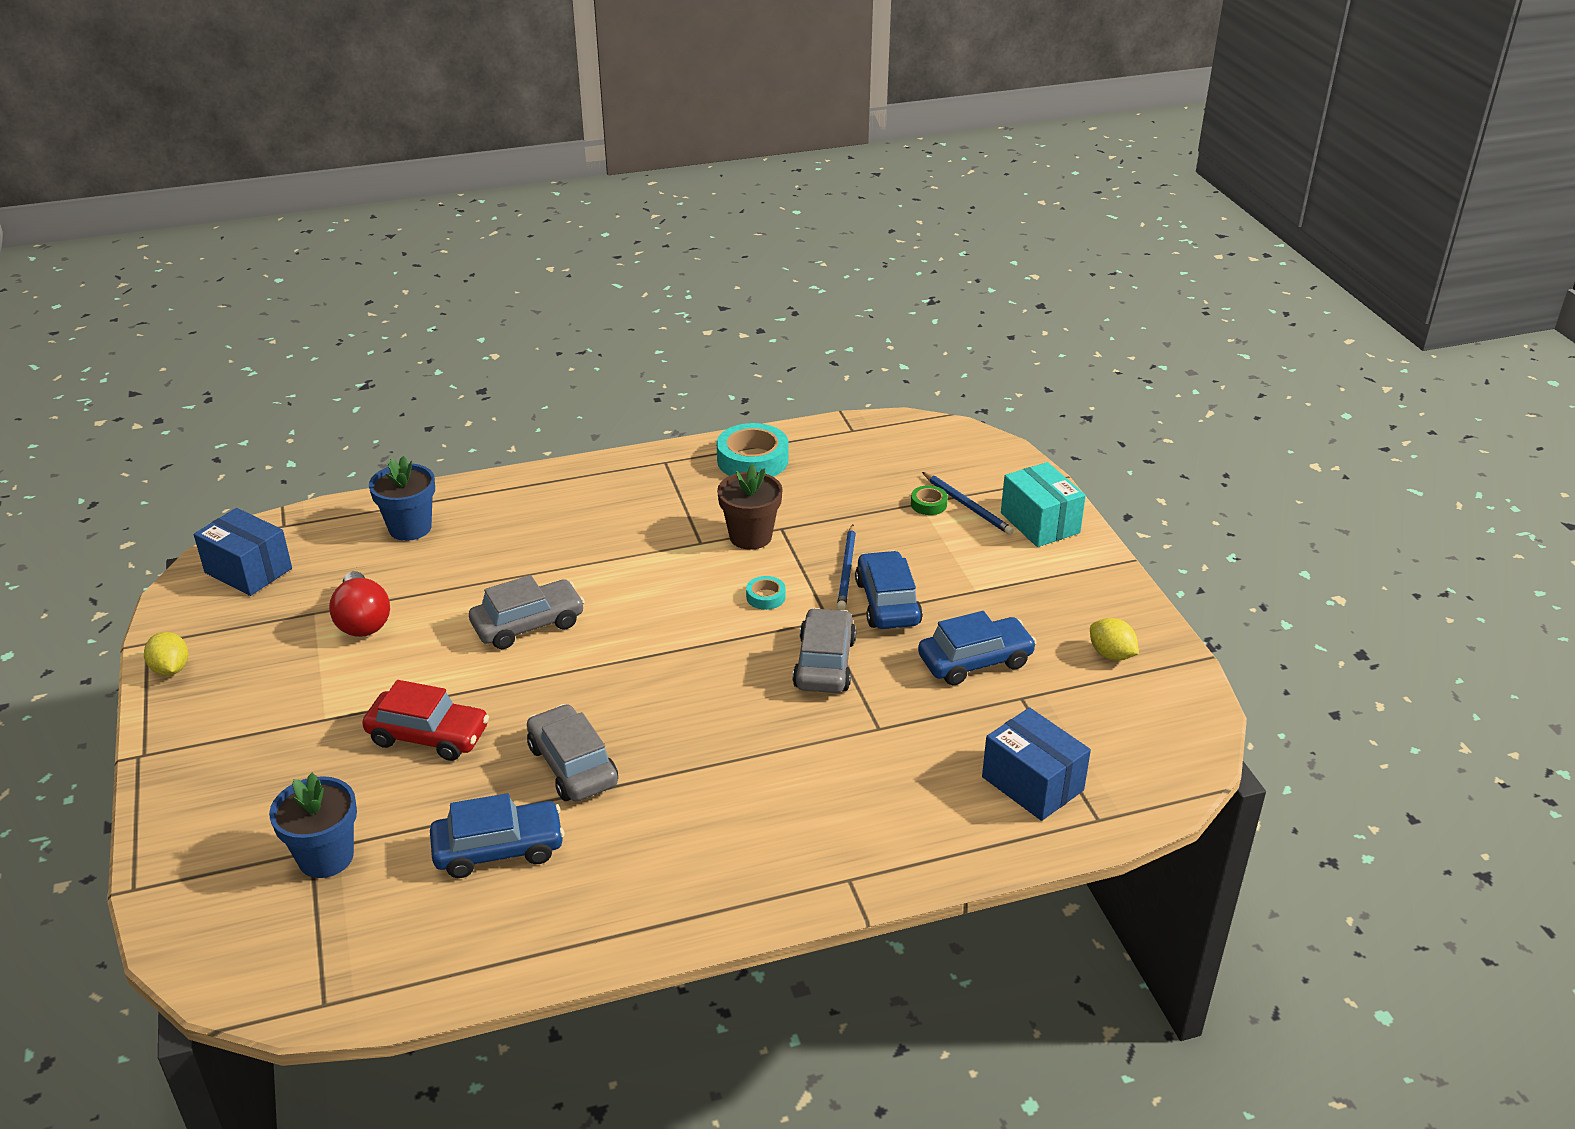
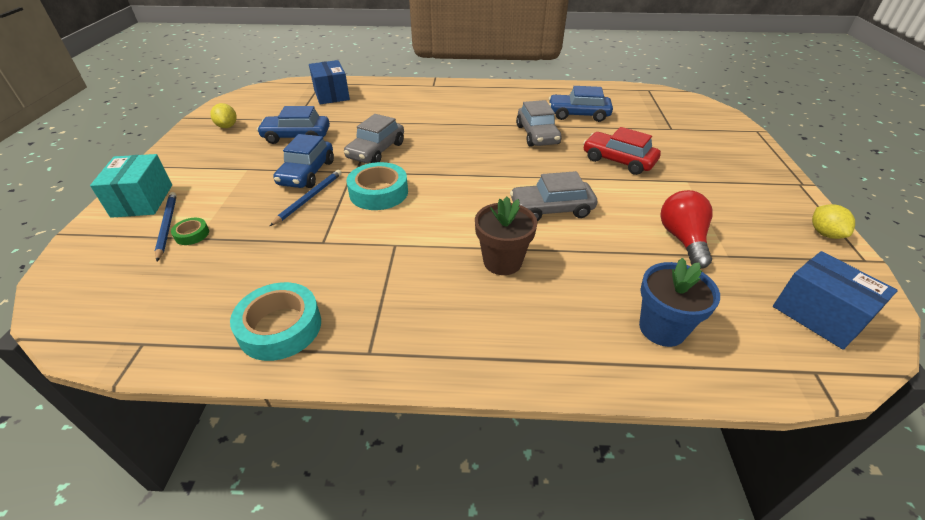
camera: 160 degrees left, 5 degrees up
blue flower pot [269,773,357,878] -> none
brown flower pot [717,464,783,550] -> brown flower pot moved to [475,197,537,275]
turquoise tape [746,576,786,610] -> turquoise tape [347,162,408,210], size x2.05

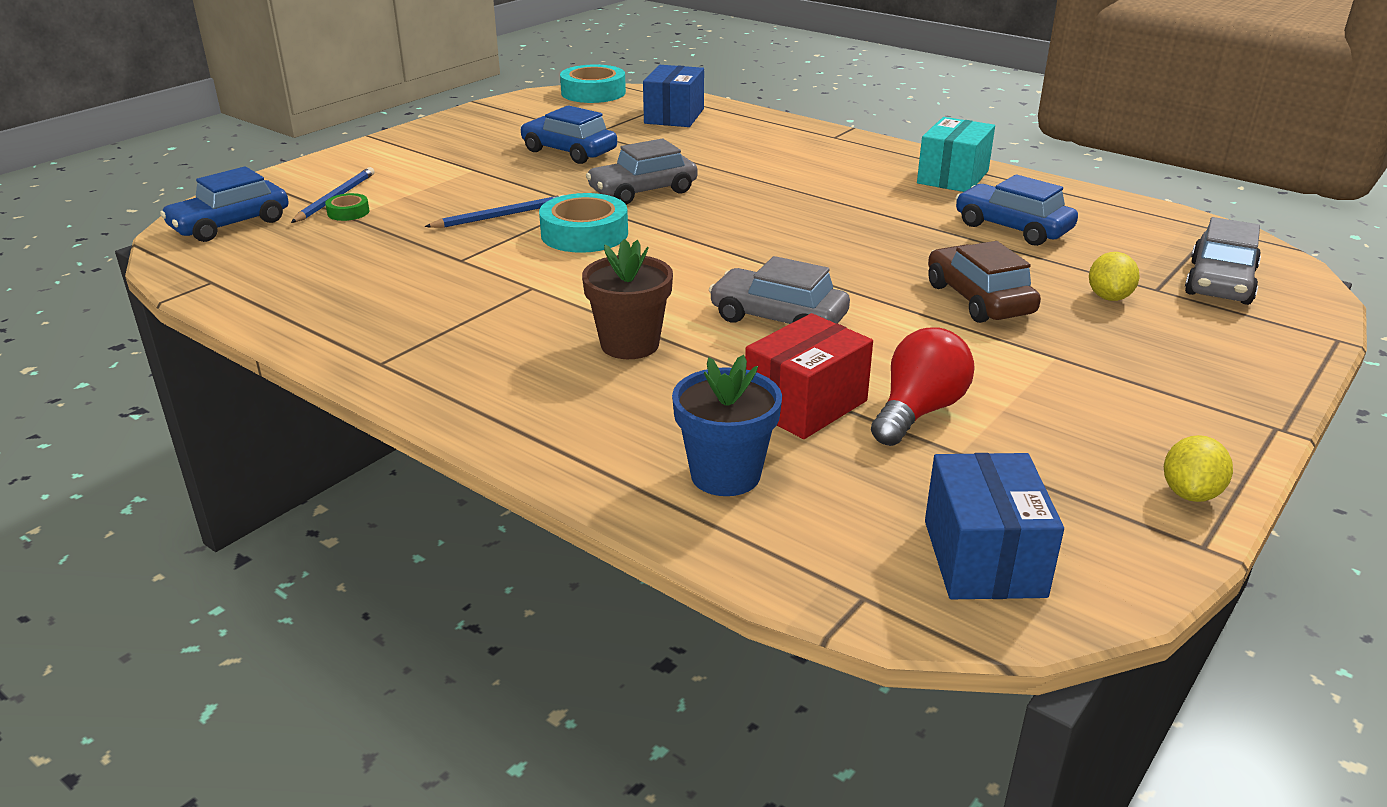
camera: 35 degrees right, 10 degrees down
turquoise box [90,154,172,218] -> turquoise box moved to [917,117,995,192]
yellow lemon [210,103,237,128] -> yellow lemon moved to [1089,252,1140,301]
turquoise tape [230,282,321,361] -> turquoise tape moved to [560,64,626,103]
blue car [273,134,334,188] -> blue car moved to [160,166,289,242]
grey car [516,100,562,147] -> grey car moved to [1185,217,1261,305]
red car [583,127,661,175] -> brown car [928,241,1041,323]
none -> red box [745,313,873,439]

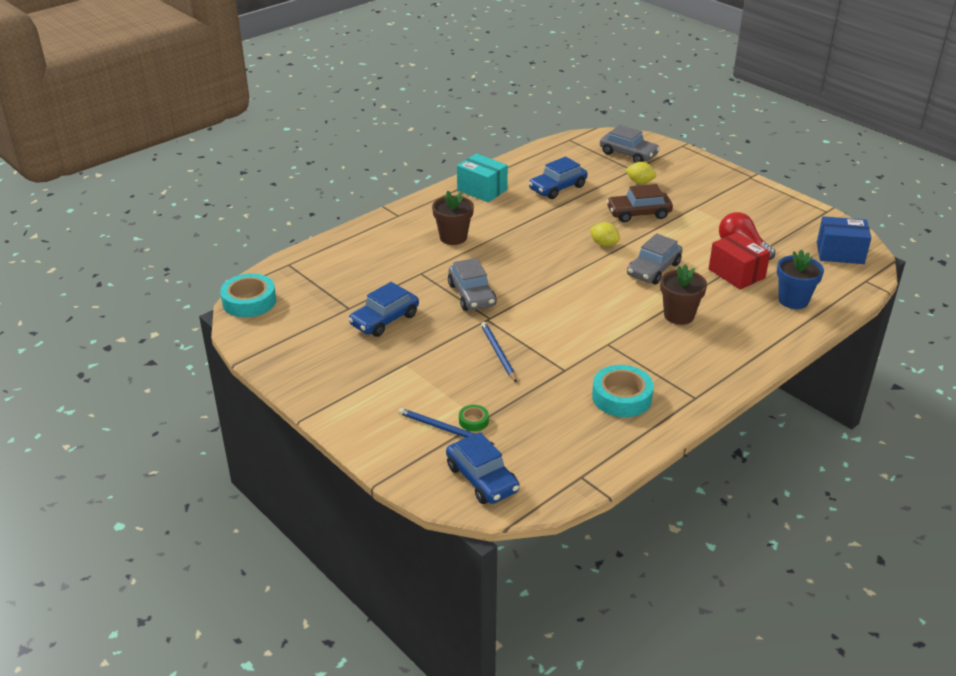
camera: 80 degrees left, 5 degrees up
turquoise tape [539,193,628,253] -> turquoise tape moved to [592,365,654,417]
blue box [643,65,704,127] -> none
yellow lemon [1164,435,1233,502] -> yellow lemon moved to [590,222,620,247]
none -> brown flower pot [432,191,474,245]

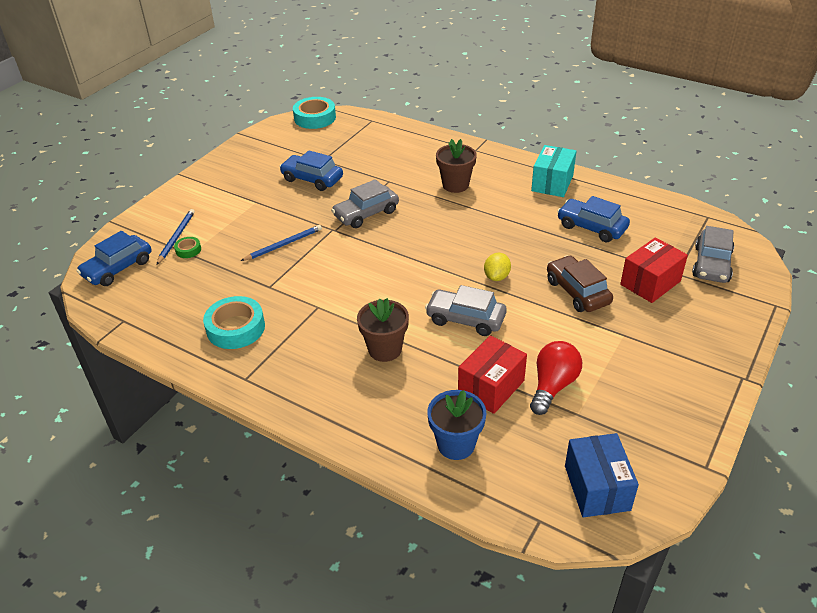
camera: 75 degrees right, 5 degrees up
yellow lemon [626,162,656,184] -> red box [620,238,688,303]

